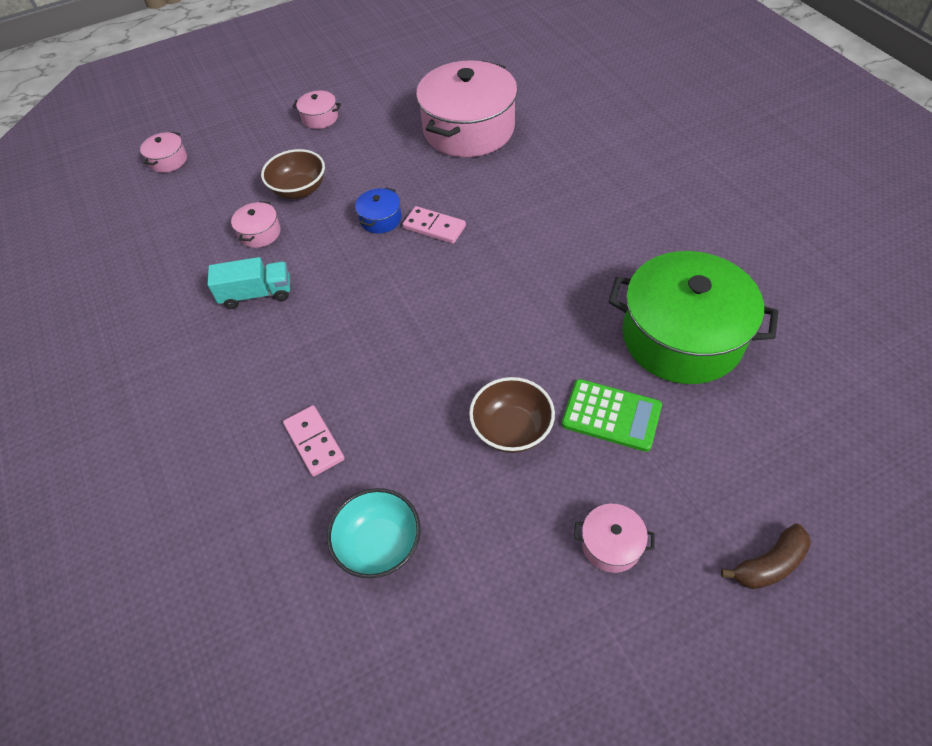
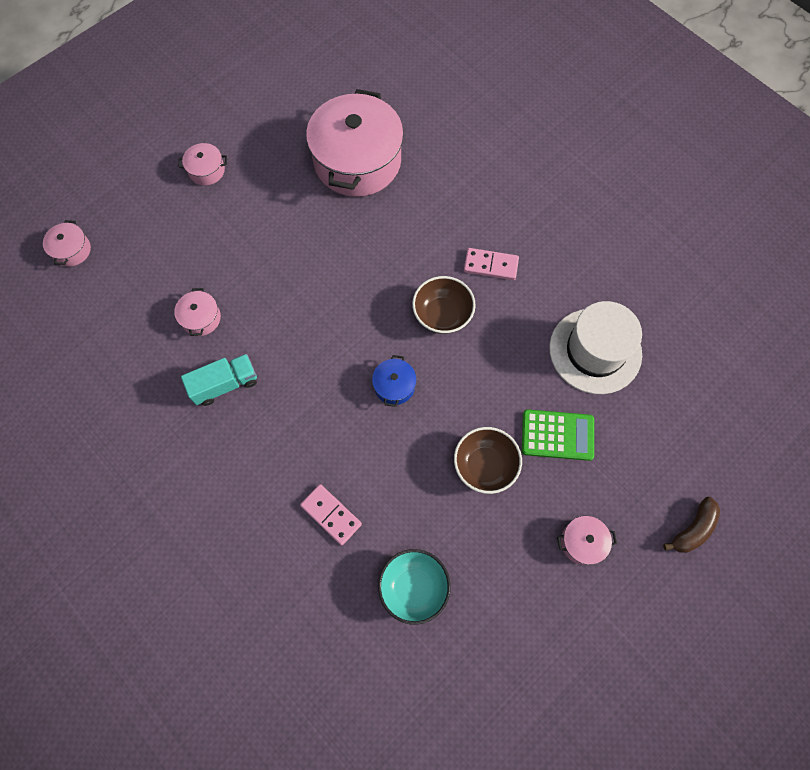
camera: 20 degrees left, 15 degrees up
brown bowl [261,149,325,199] -> brown bowl moved to [412,276,476,334]
blue pot [355,187,402,233] -> blue pot moved to [372,355,417,407]
pink domino [402,206,466,244] -> pink domino moved to [464,248,519,280]
green pot [609,251,779,384] -> white hat [549,301,642,394]

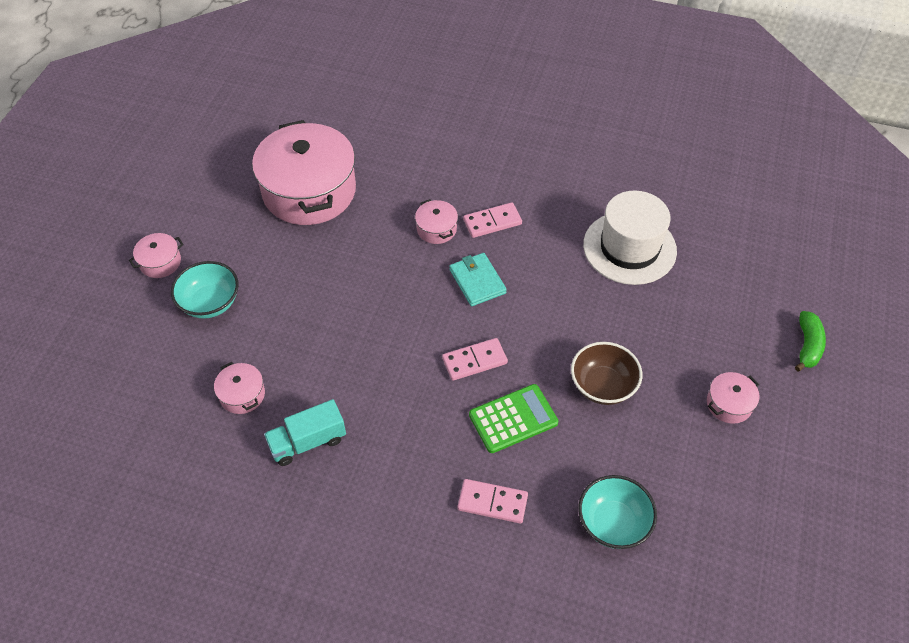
camera: 30 degrees left, 15 degrees down
pink pot [43,220,91,267] -> pink pot moved to [415,199,458,244]
turquoise truck [181,354,257,406] -> turquoise truck turned 150 degrees counterclockwise [264,399,346,466]
blue pot [372,355,417,407] -> pink domino [442,338,508,381]
brown bowl [412,276,476,334] -> turquoise wallet [449,253,507,306]
green calculator [522,409,594,461] -> green calculator moved to [469,384,558,453]
brown banana [663,497,720,553] -> green banana [795,311,826,372]
none -> turquoise bowl [171,261,239,318]

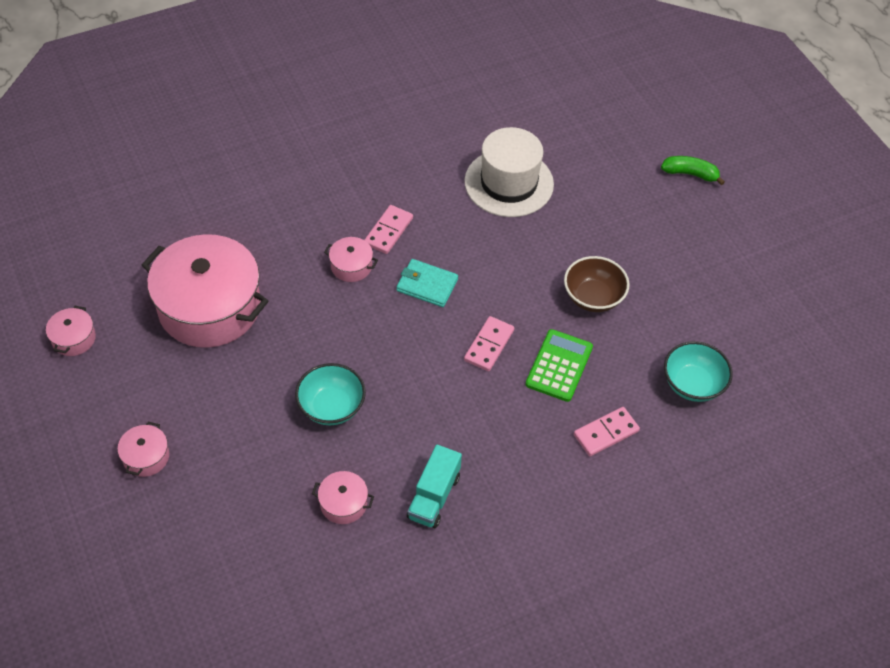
camera: 45 degrees left, 0 degrees up
turquoise bowl [171,261,239,318] -> turquoise bowl moved to [295,363,366,425]
pink pot [707,372,760,424] -> pink pot moved to [46,306,96,356]
green banana [795,311,826,372] -> green banana turned 45 degrees counterclockwise [661,156,725,186]

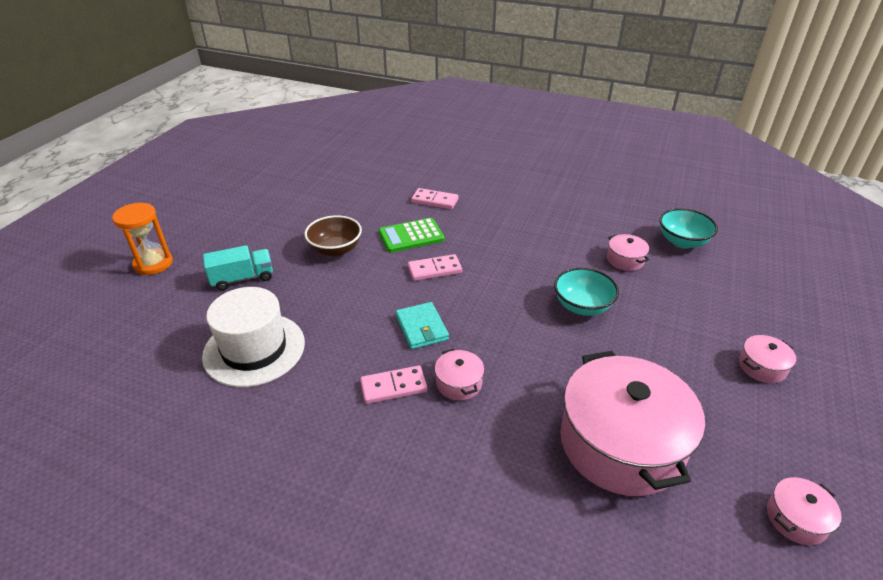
camera: 130 degrees left, 15 degrees down
turquoise truck [407,445,462,528] -> turquoise truck moved to [203,245,273,291]
green banana [661,156,725,186] -> orange hourglass [112,203,173,275]
turquoise bowl [664,341,733,402] -> turquoise bowl moved to [659,208,718,248]

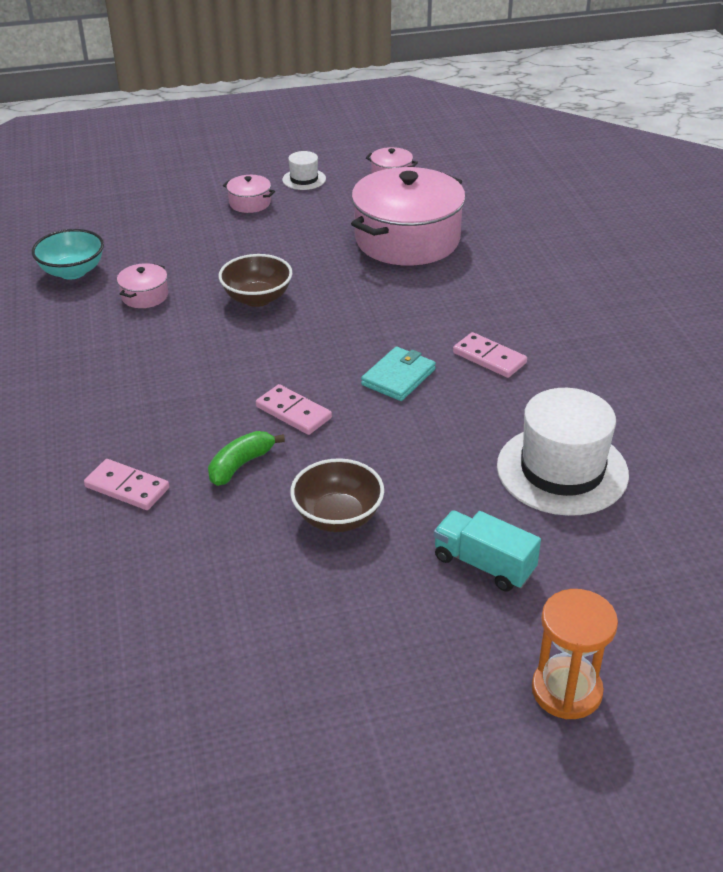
camera: 125 degrees left, 0 degrees up
green calculator [379,218,445,253] -> green banana [208,431,285,486]
pink domino [411,188,459,209] -> pink domino turned 45 degrees counterclockwise [84,459,169,510]
pink pot [435,349,484,400] -> none
turquoise bowl [554,267,619,316] -> brown bowl [219,254,293,307]
none -> white hat [282,151,326,190]

